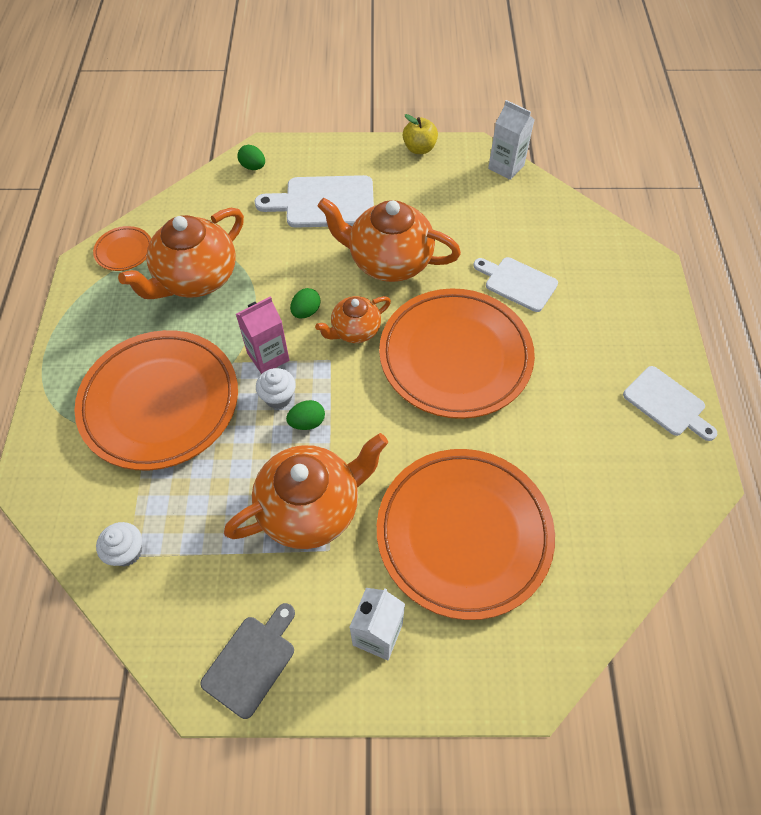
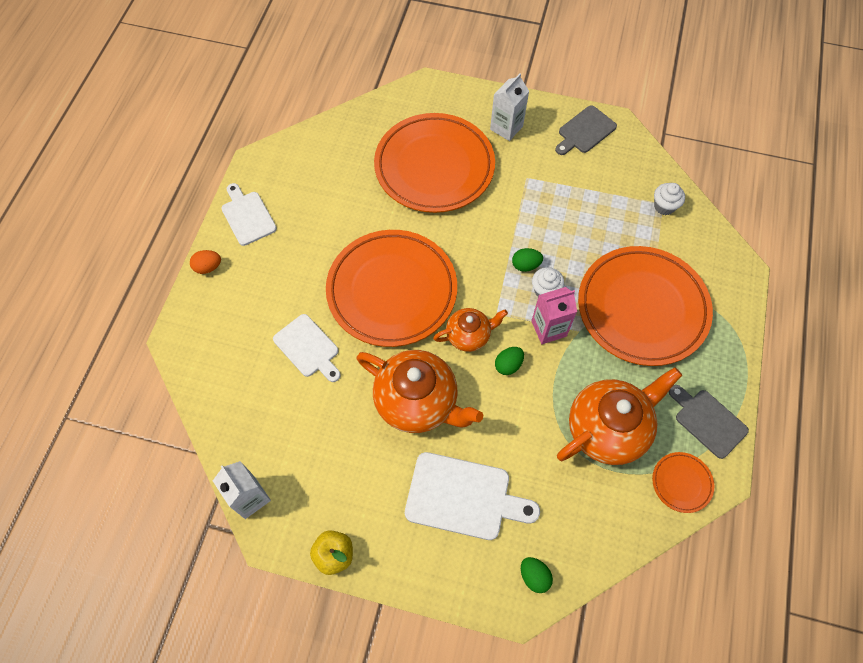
camera: 165 degrees left, 5 degrees up
orange teapot [224,433,388,549] -> none
none -> orange egg [190,250,221,274]
none -> grey cutting board [669,385,749,459]

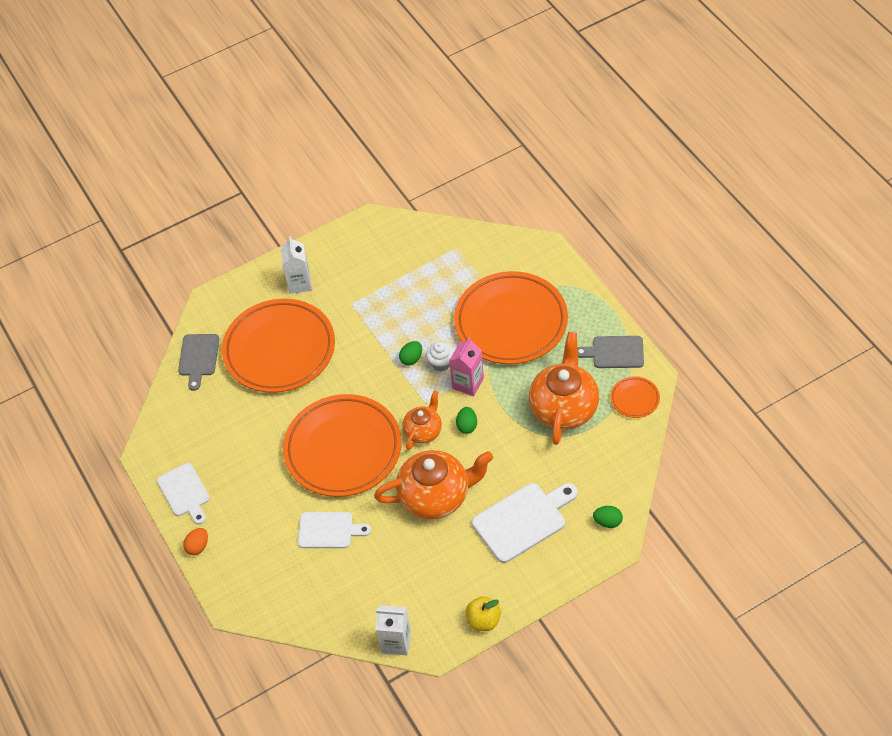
camera: 40 degrees left, 10 degrees down
white cutting board [221,183,277,246] -> white cutting board turned 135 degrees counterclockwise [157,463,210,525]
grey cutting board [555,105,617,155] -> grey cutting board moved to [178,334,219,391]
white cupcake [654,183,685,215] -> none

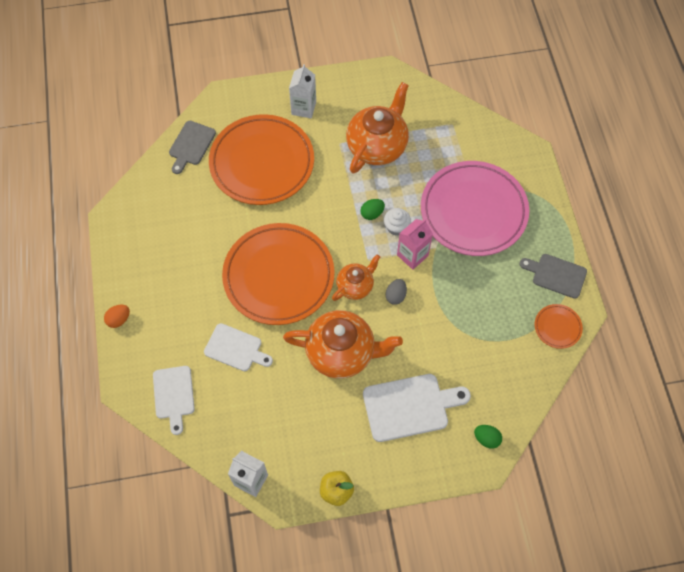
camera: 15 degrees right, 10 degrees up
white cutting board [157,463,210,525] -> white cutting board moved to [153,366,195,435]
orange plate [454,271,568,364] -> pink plate [421,161,529,256]
green egg [456,407,477,434] -> grey egg [386,279,407,305]
orange teapot [529,332,599,445] -> orange teapot moved to [346,82,409,173]

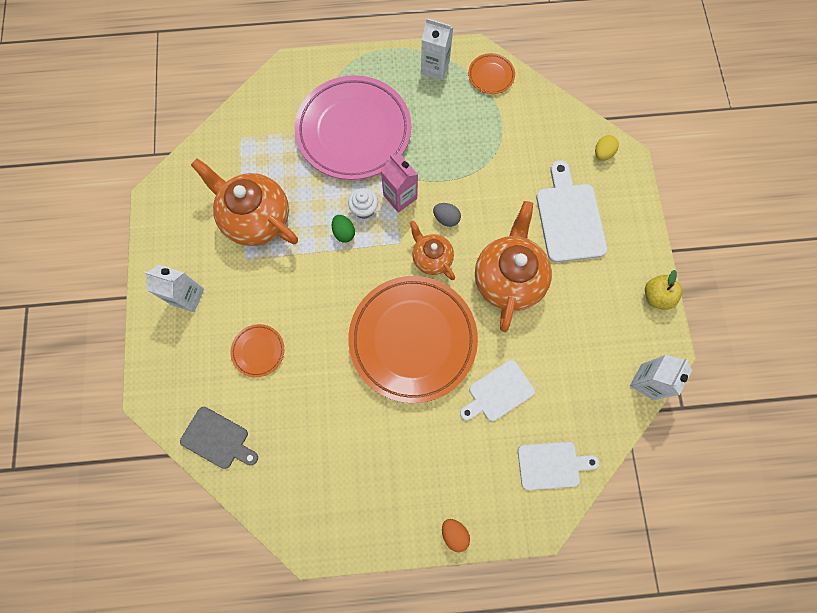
camera: 85 degrees left, 10 degrees up
white cutting board [204,323,273,371] -> white cutting board turned 150 degrees counterclockwise [460,360,535,421]
orange plate [209,114,314,205] -> orange plate [230,324,284,377], size x0.42
green egg [474,425,502,449] -> yellow egg [595,135,619,160]
grey cutting board [520,254,587,299] -> white carton [421,18,453,80]

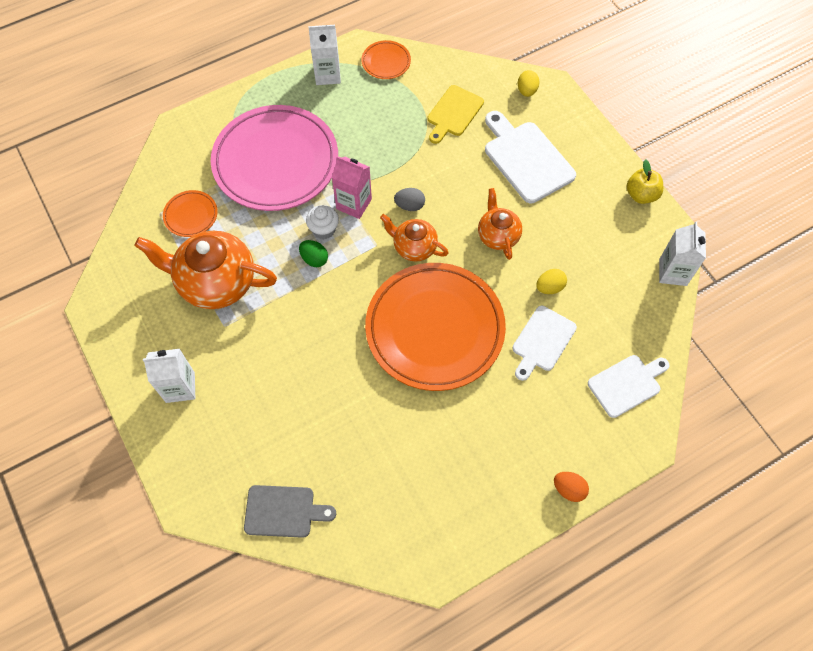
camera: 25 degrees left, 10 degrees down
orange plate [230,324,284,377] -> orange plate moved to [163,190,218,237]
orange teapot [475,201,552,332] -> orange teapot [478,188,522,260], size x0.56
none -> yellow cutting board [428,85,484,144]
none -> yellow egg [536,269,567,294]

